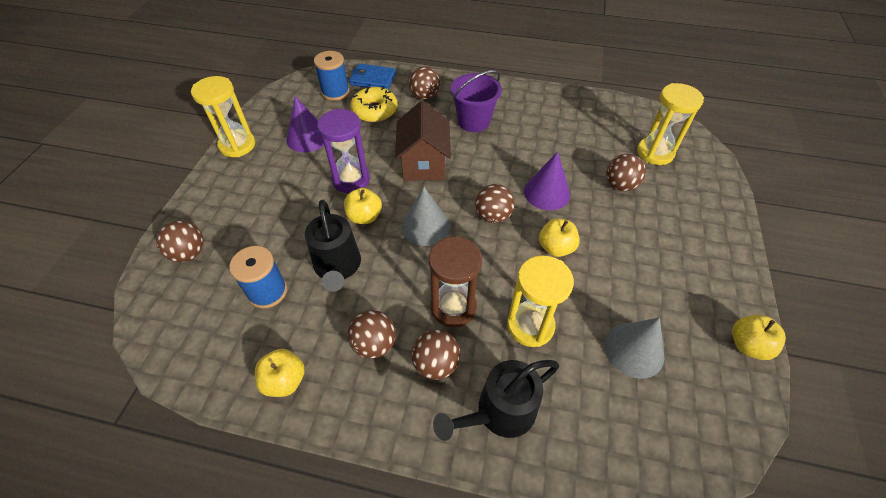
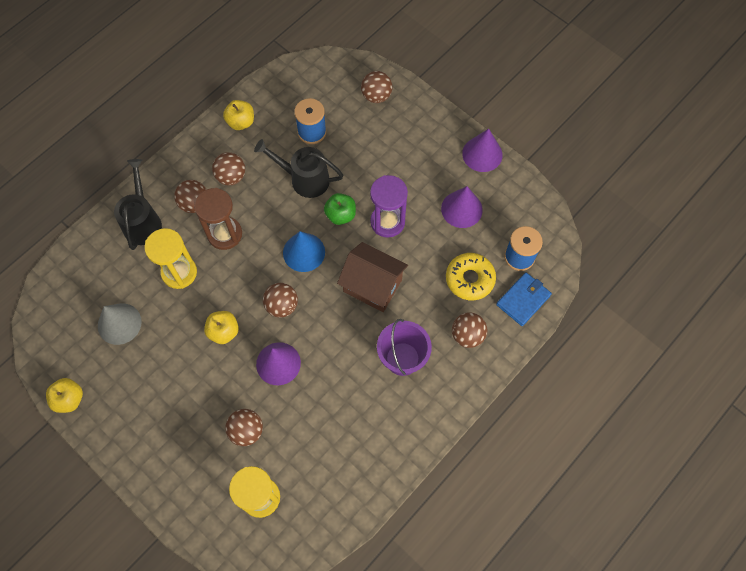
camera: 120 degrees right, 15 degrees up
yellow hourglass [191,76,255,157] -> purple cone [462,129,503,172]
yellow apple [344,188,382,224] -> green apple [324,193,356,225]
grey cone [401,187,450,246] -> blue cone [283,231,325,272]

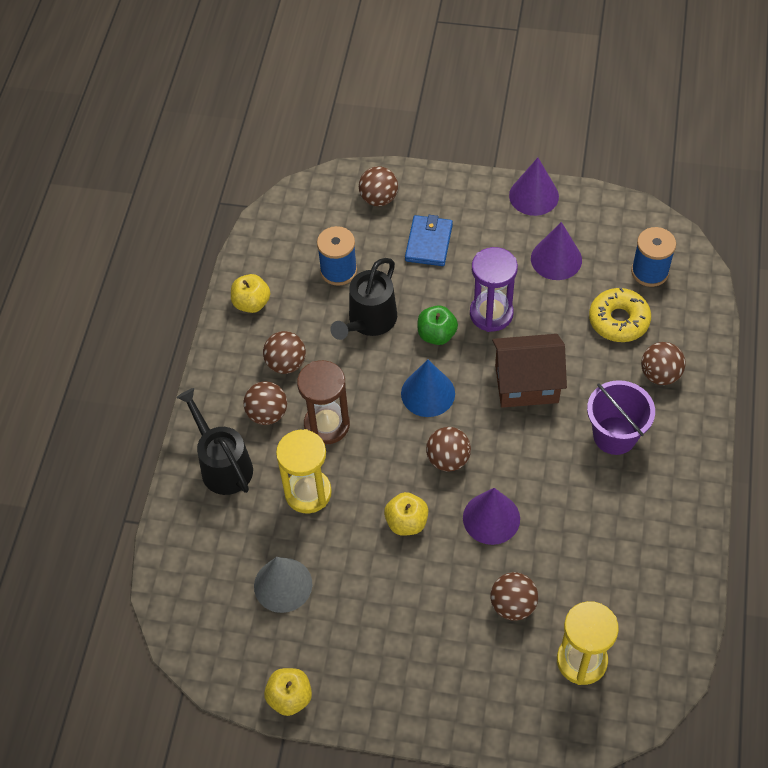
camera: 30 degrees left, 10 degrees down
black watering can [254,139,343,198] -> black watering can turned 45 degrees counterclockwise [330,258,397,340]
blue wallet [496,272,552,326] -> blue wallet moved to [405,215,453,266]

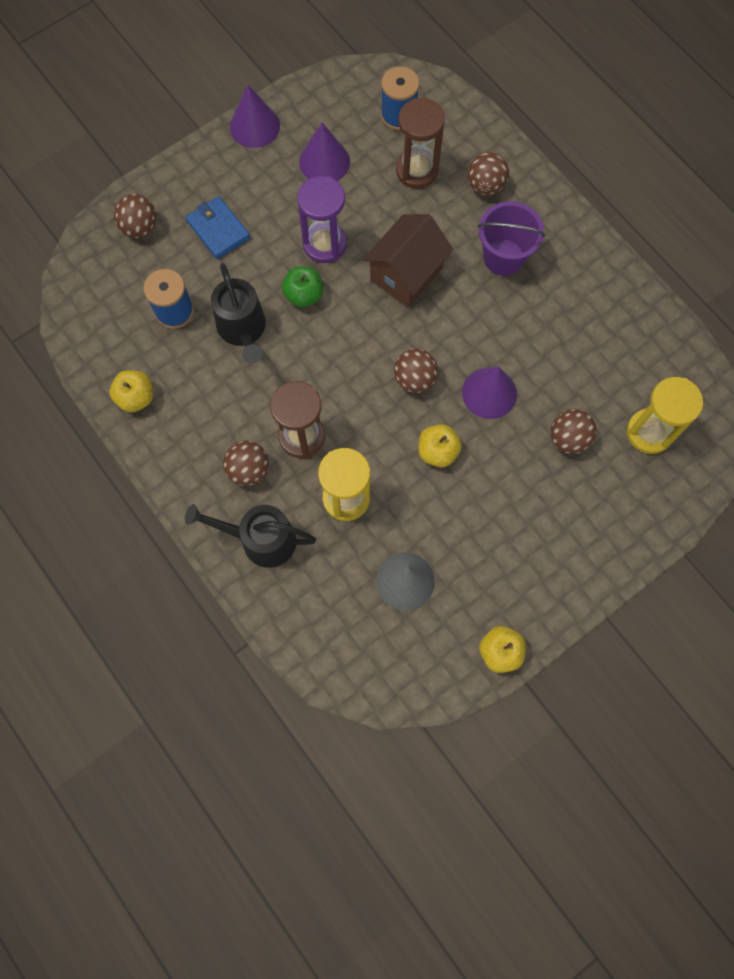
camera: 50 degrees left, 15 degrees up
brown ball [263,331,306,374] -> none
blue cone [401,360,455,417] -> none
yellow donut [589,288,651,342] -> brown hourglass [396,98,445,189]

